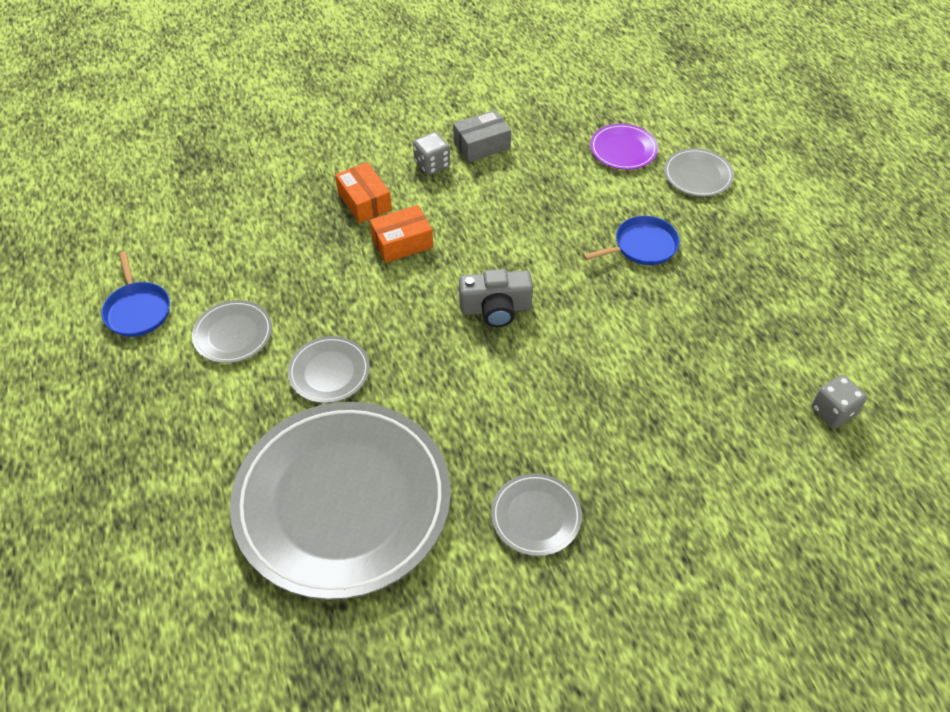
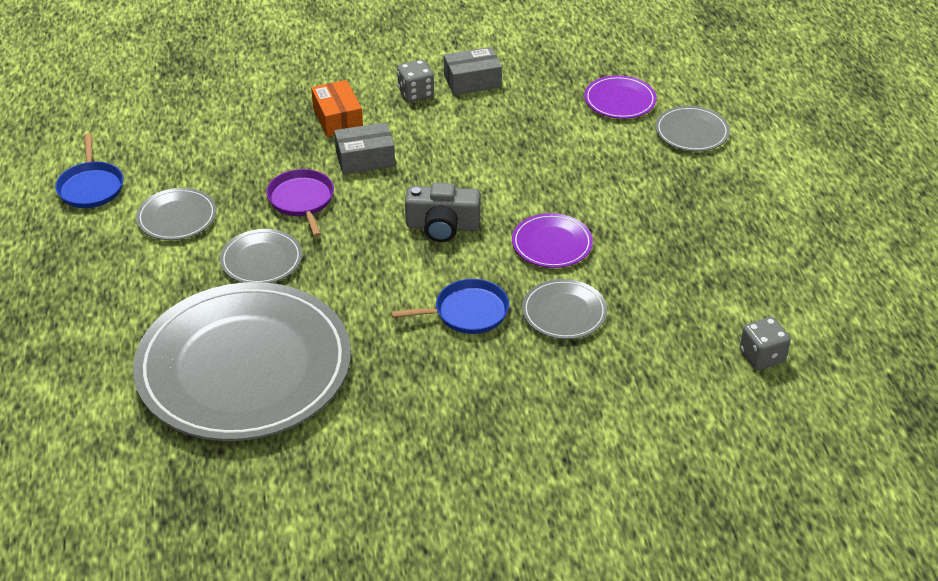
camera: 10 degrees right, 10 degrees down
orange box [370,205,433,263] -> grey box [334,122,395,175]
grey plate [491,473,582,556] -> grey plate moved to [522,279,607,339]
blue pan [583,216,680,265] -> blue pan moved to [391,279,509,334]
none -> purple pan [266,169,334,237]
none -> purple plate [512,213,593,268]

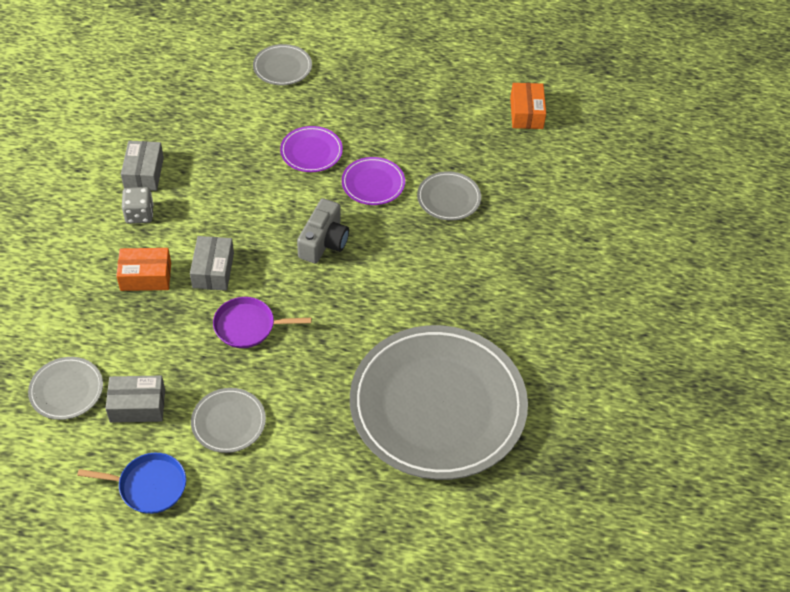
camera: 75 degrees left, 10 degrees up
grey plate [220,229,302,283] -> grey plate moved to [28,357,103,420]
blue pan [391,279,509,334] -> none
purple plate [584,75,657,119] -> purple plate moved to [280,126,343,172]
grey dice [740,317,791,370] -> orange box [510,83,546,129]
none -> grey box [105,376,165,423]

